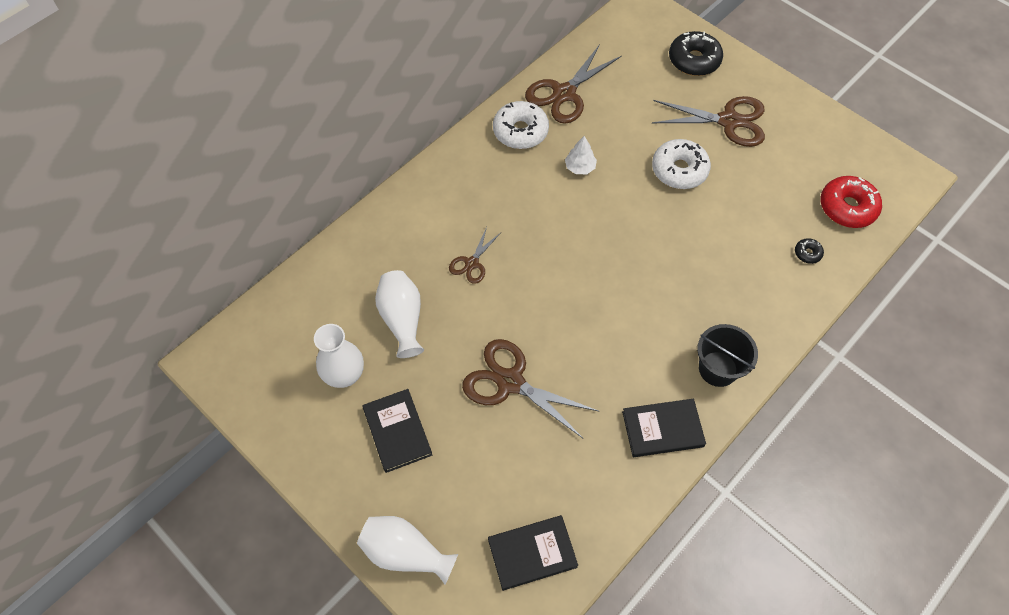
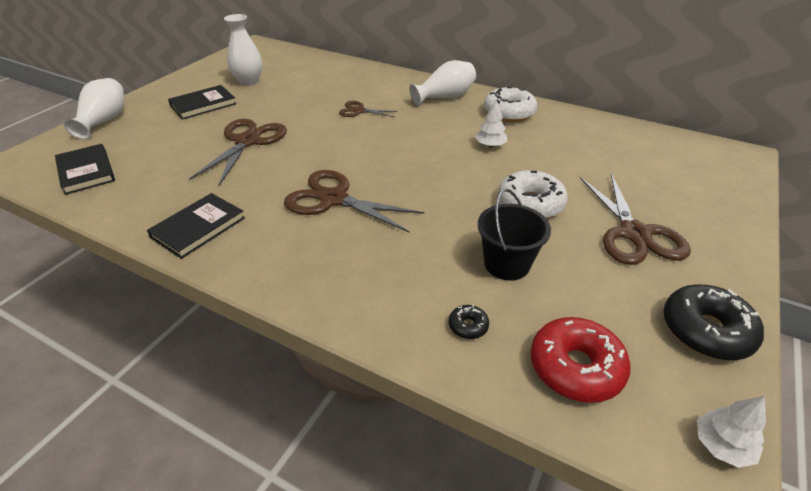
camera: 75 degrees right, 20 degrees down
white vase [375,270,424,358] -> white vase moved to [409,60,476,106]
brown scissors [525,44,622,124] -> brown scissors moved to [284,170,424,232]
black book [622,399,706,457] -> black book turned 60 degrees clockwise [147,193,245,259]
black donut [669,31,723,76] -> black donut moved to [663,284,764,360]
black bucket [697,324,758,387] -> black bucket moved to [478,189,551,281]
none -> white tree [697,396,766,468]

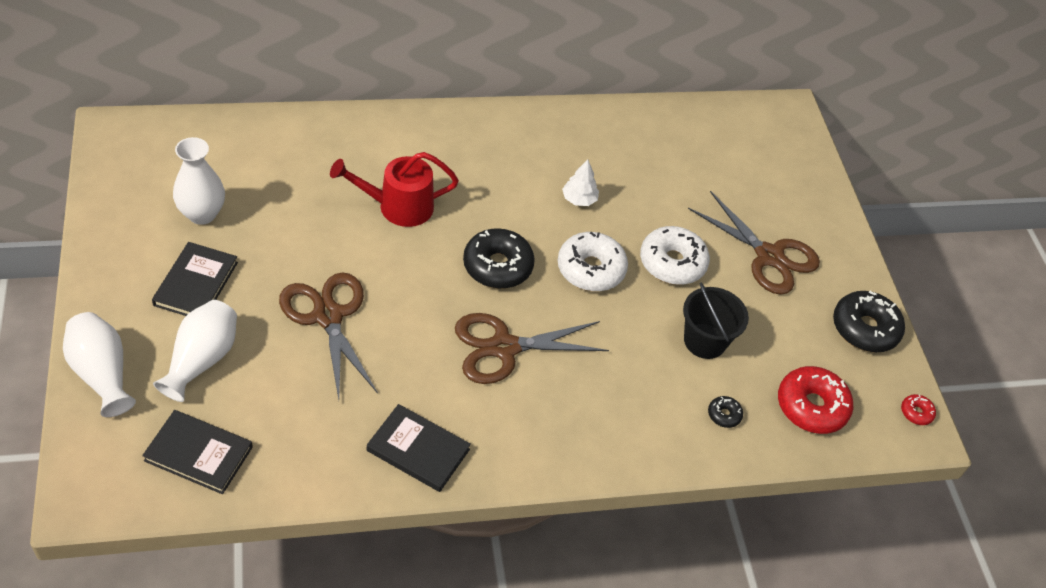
camera: 45 degrees left, 10 degrees up
black book [147,193,245,259] -> black book turned 60 degrees counterclockwise [367,404,471,492]
brown scissors [339,101,398,117] -> red watering can [330,152,459,227]
white vase [409,60,476,106] -> white vase moved to [153,300,237,402]
white donut [484,87,537,122] -> white donut moved to [558,232,628,291]
white tree [697,396,766,468] -> red donut [901,394,936,425]
none -> black donut [463,228,535,289]

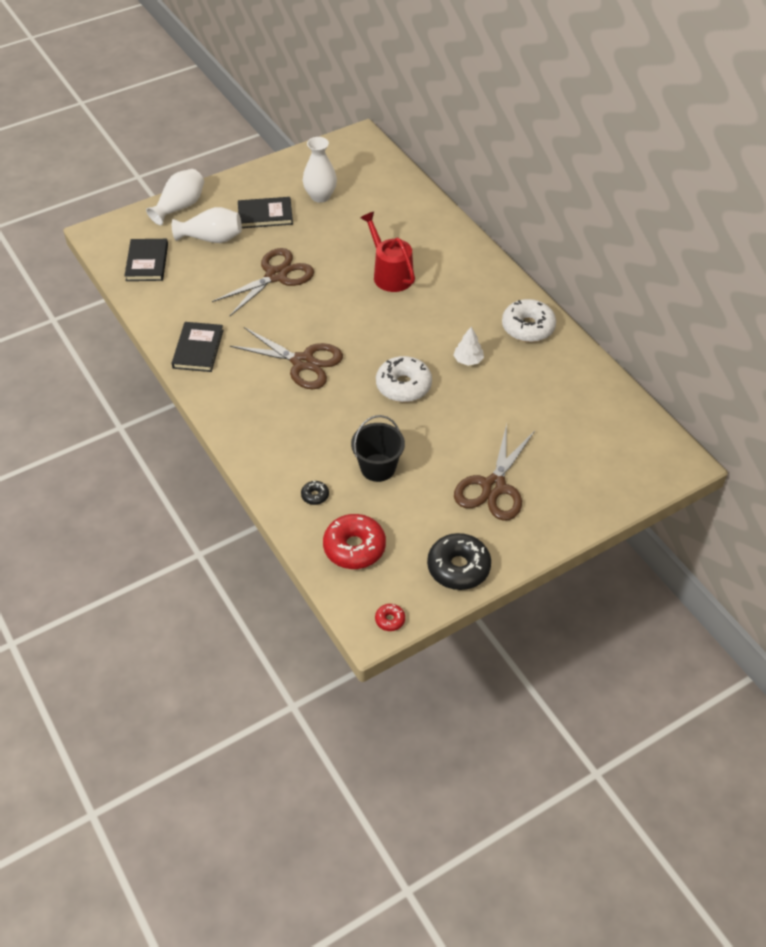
camera: 75 degrees right, 0 degrees up
brown scissors [455,313,609,384] -> brown scissors turned 150 degrees clockwise [230,327,343,389]
black donut [463,228,535,289] -> none
white donut [640,226,710,285] -> white donut moved to [502,299,556,342]

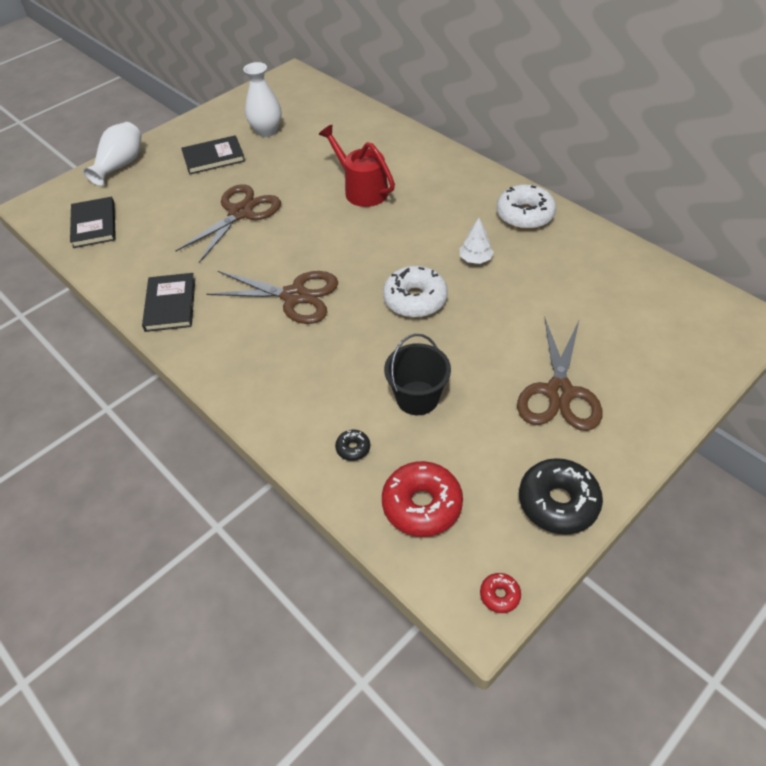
camera: 10 degrees left, 0 degrees up
white vase [172,207,242,243] -> none

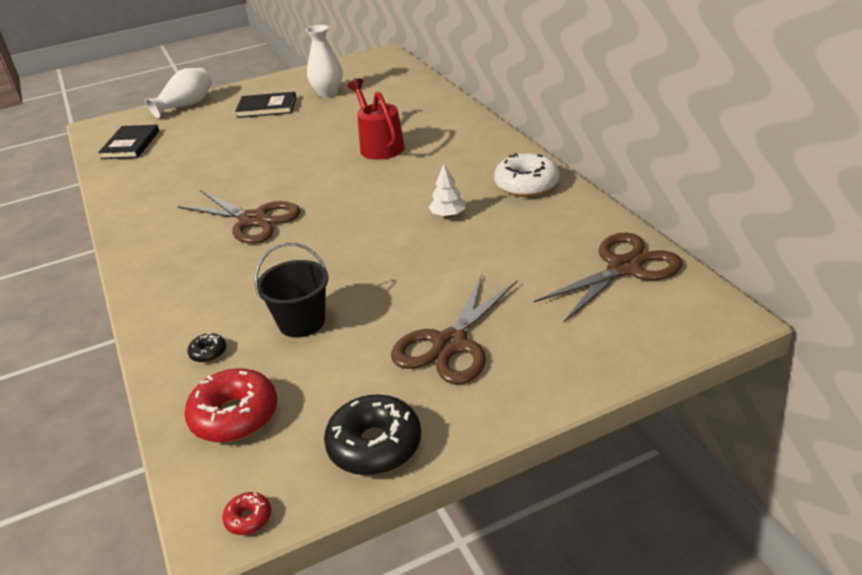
camera: 20 degrees right, 15 degrees down
black book [142,273,195,332] -> none
brown scissors [175,184,281,263] -> brown scissors moved to [534,232,682,322]
white donut [383,266,448,318] -> none

